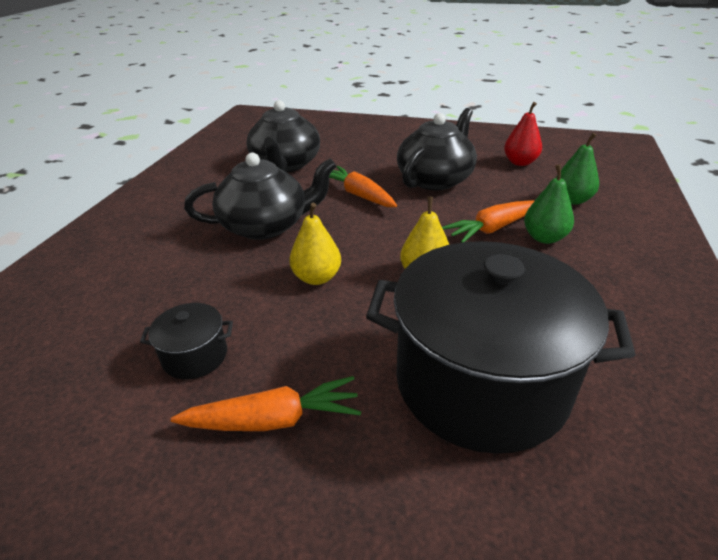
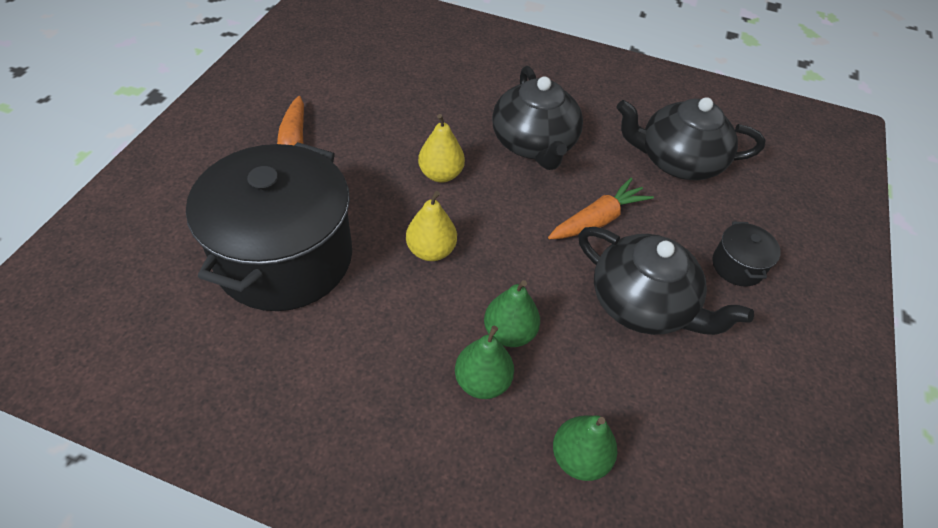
camera: 90 degrees right, 15 degrees up
black pot [140,303,233,379] -> black pot moved to [712,221,781,287]
orange carrot [442,200,534,243] -> green pear [484,280,540,347]
red pear [504,102,542,166] -> none

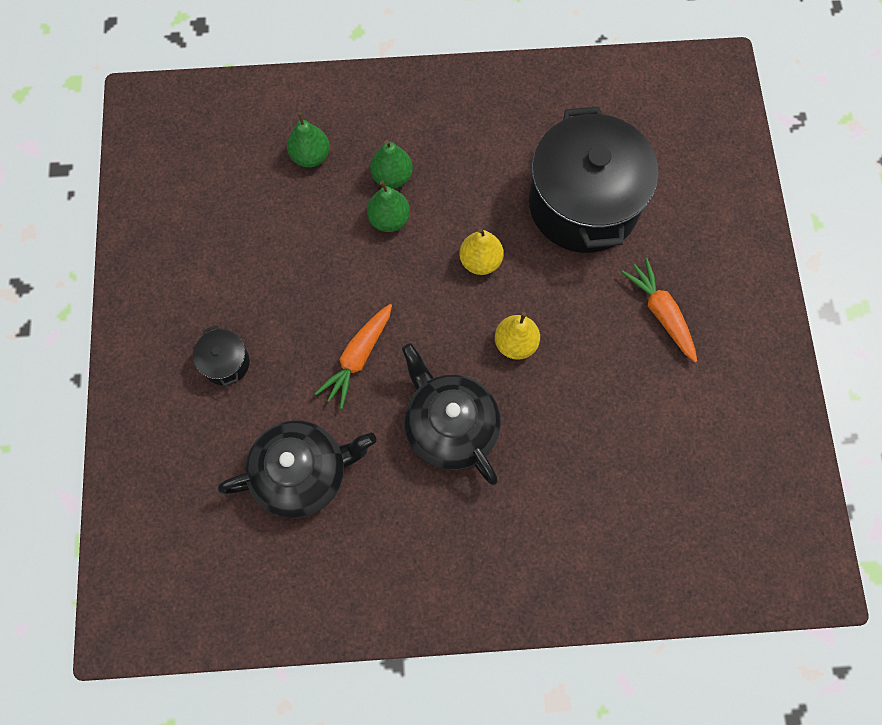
camera: 160 degrees right, 20 degrees up
black teapot [578,227,754,335] -> none

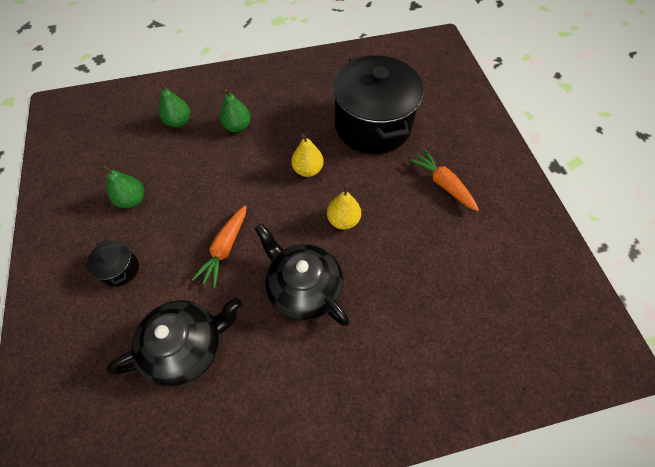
camera: 10 degrees left, 10 degrees down
green pear [367,181,410,232] -> green pear moved to [102,165,144,208]

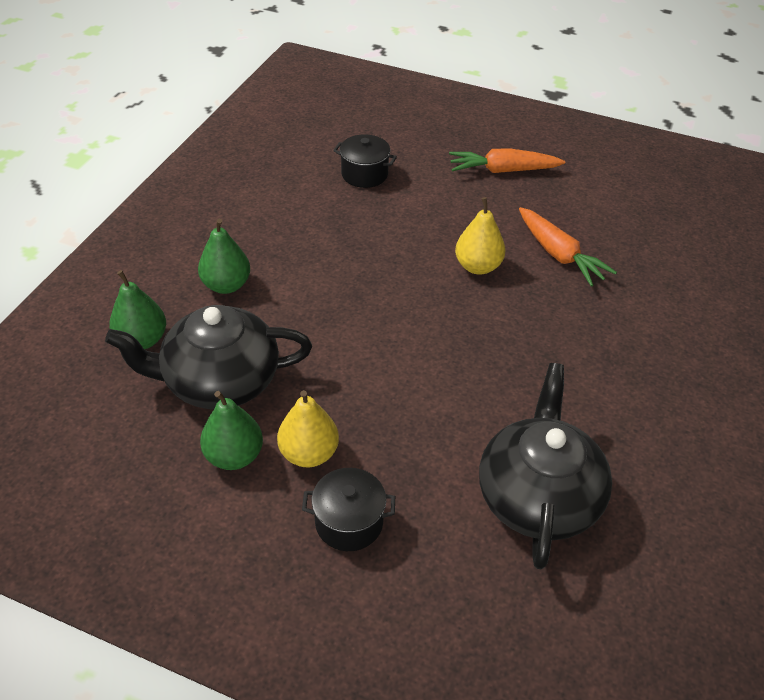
camera: 55 degrees left, 15 degrees down
orange carrot [192,205,247,288] -> orange carrot moved to [519,207,617,286]
black teapot [255,223,349,326] -> black teapot moved to [105,305,312,409]
yellow pear [291,134,324,177] -> yellow pear moved to [277,390,339,467]
black pot [333,55,424,154] -> black pot [333,134,397,188], size x0.41

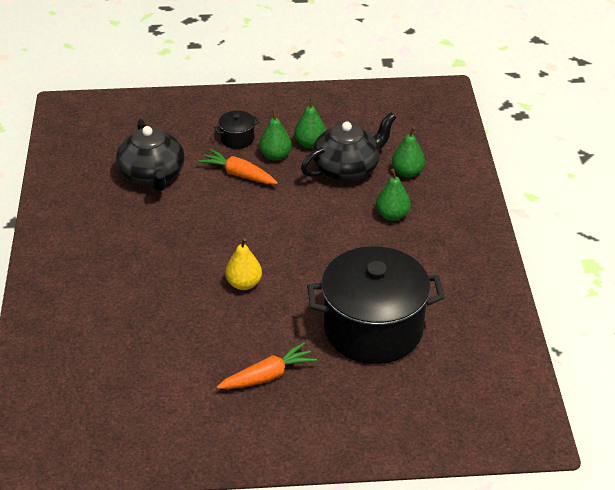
camera: 155 degrees right, 5 degrees down
yellow pear [277,390,339,467] -> green pear [259,110,292,161]
black pot [333,134,397,188] -> black pot [307,246,445,364], size x2.46
orange carrot [519,207,617,286] -> orange carrot moved to [198,149,278,184]

